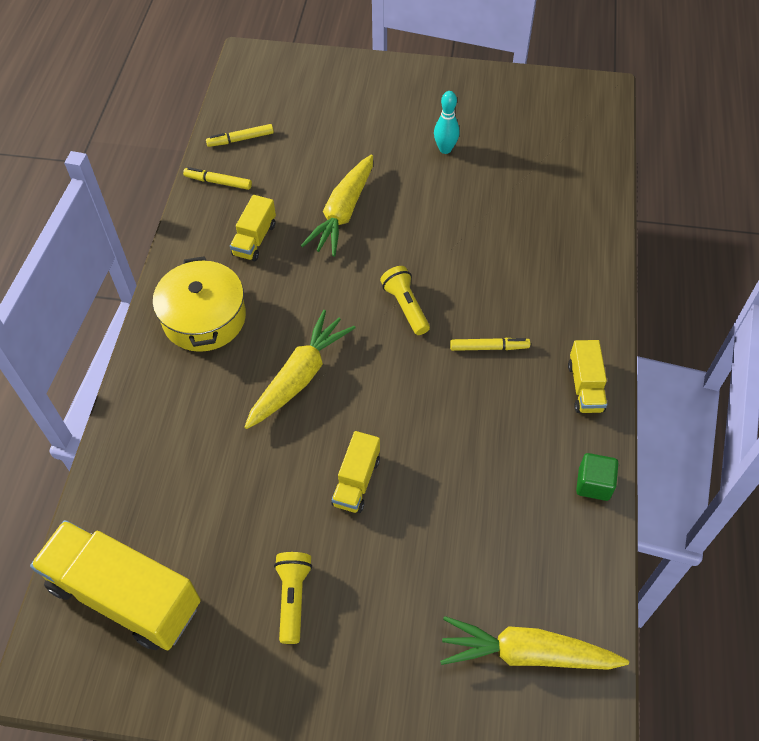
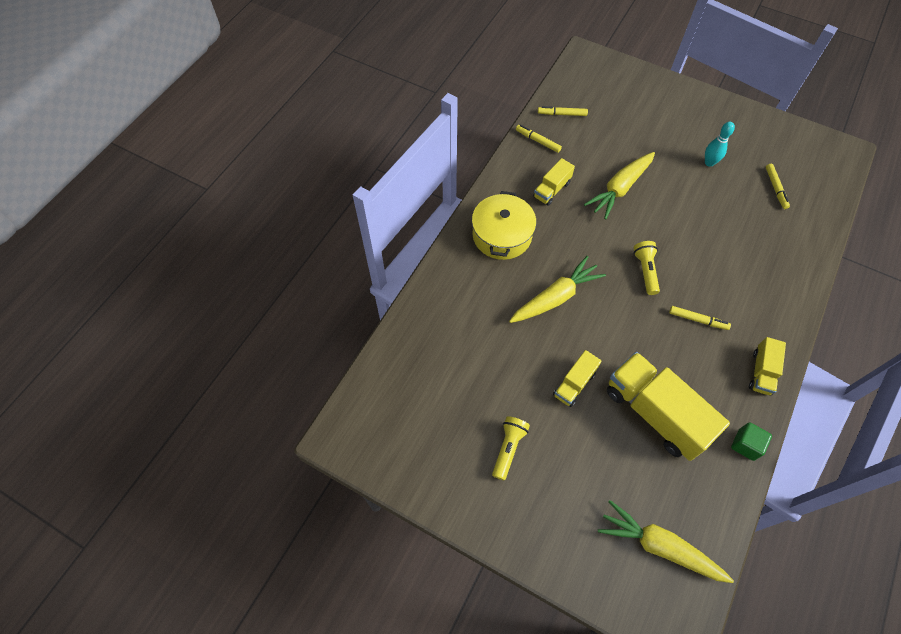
camera: 20 degrees right, 5 degrees up
yellow truck [30,520,201,650] -> yellow truck moved to [607,352,730,461]
none -> yellow marker [766,164,790,209]

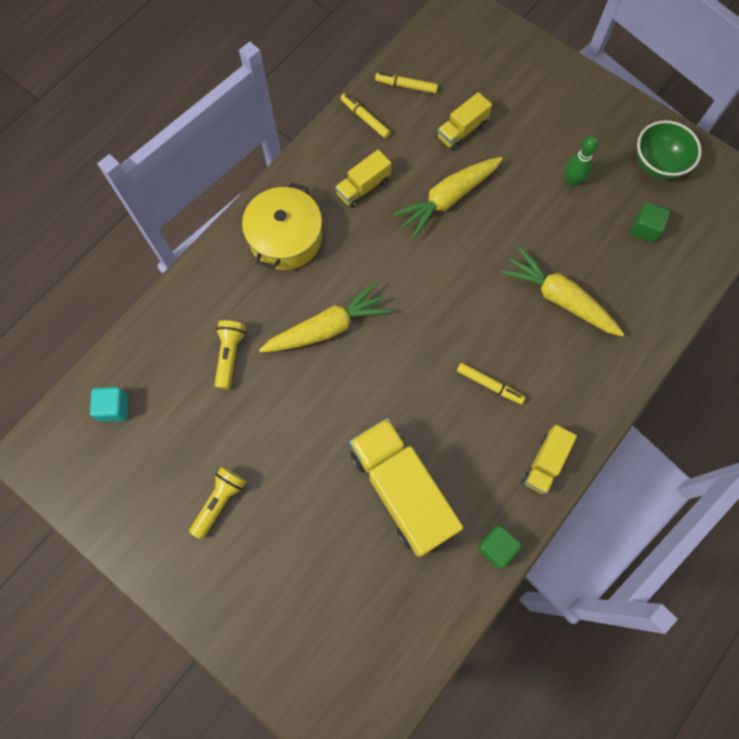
camera: 10 degrees right, 10 degrees up
yellow truck [553,350,602,407] -> yellow truck moved to [437,92,492,150]
yellow carrot [598,500,734,583] -> yellow carrot moved to [501,247,624,337]
yellow flashlight [633,241,660,295] -> yellow flashlight moved to [215,320,246,389]
turquoise bowling pin [705,122,735,167] -> green bowling pin [565,136,599,186]
yellow marker [766,164,790,209] -> green cube [630,202,670,242]
none -> turquoise cube [90,387,129,422]
none -> green bowl [637,120,702,179]

